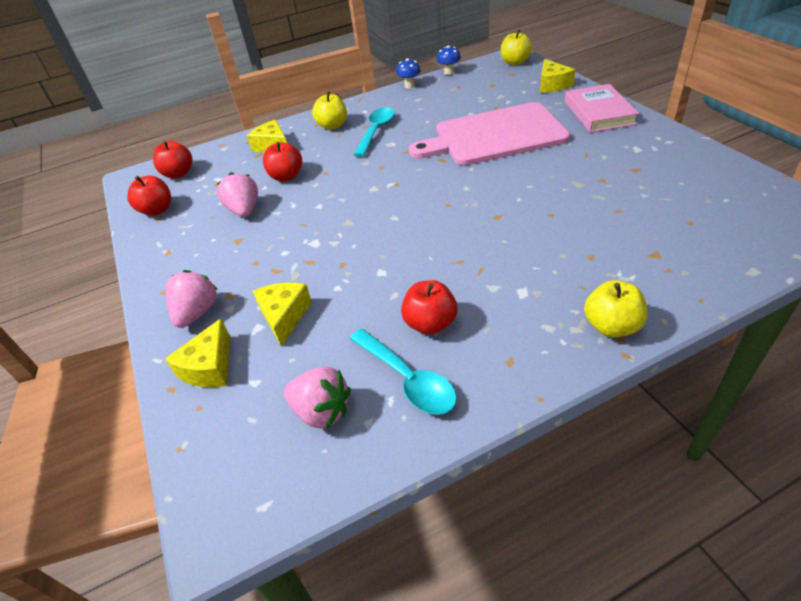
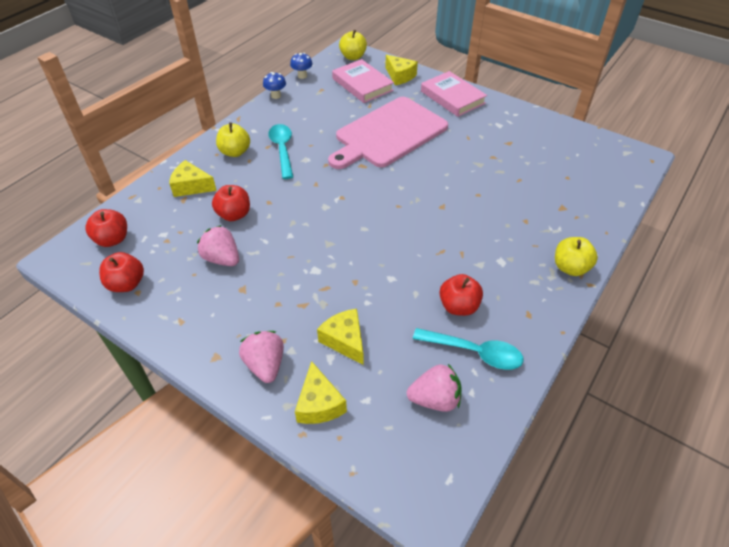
camera: 35 degrees left, 5 degrees up
none -> pink book [332,59,394,103]

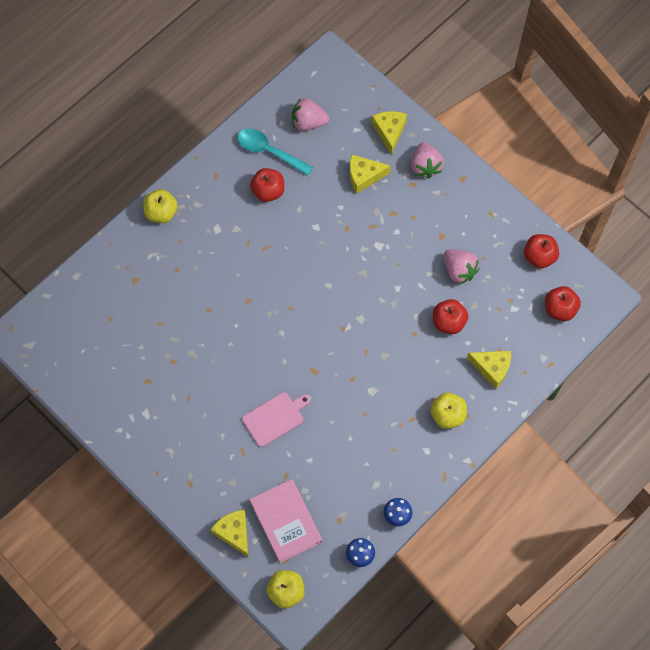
camera: 170 degrees left, 20 degrees up
turquoise spoon [268,124,293,179] -> none
yellow cheese [317,309,363,365] -> yellow cheese turned 105 degrees clockwise [350,155,391,193]
pink cutting board [328,97,448,169] -> pink cutting board [242,392,310,447], size x0.47
pink book [421,71,487,117] -> none

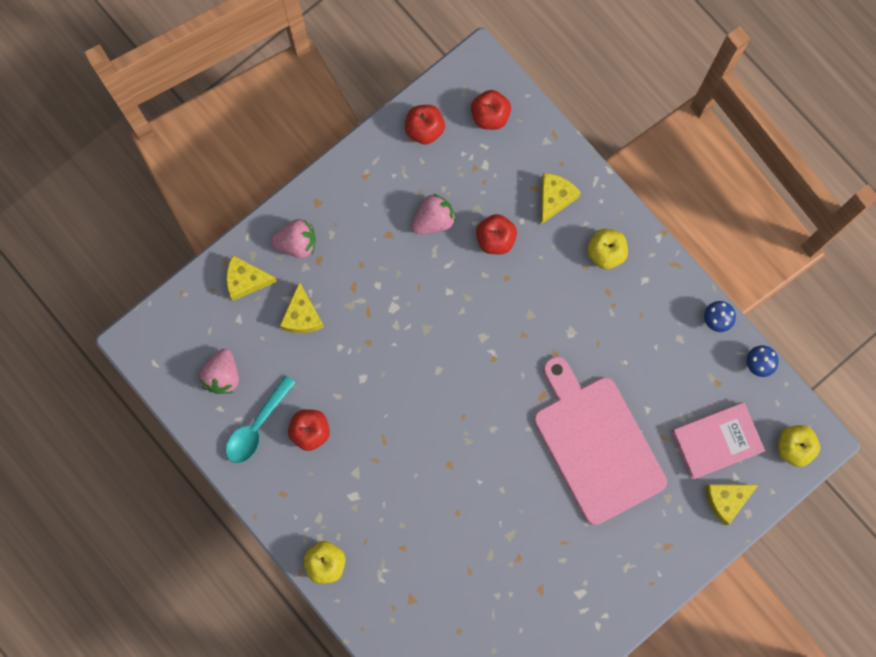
camera: 85 degrees left, 10 degrees up
pink cutting board [242,392,310,447] -> pink cutting board [534,356,667,525], size x2.11

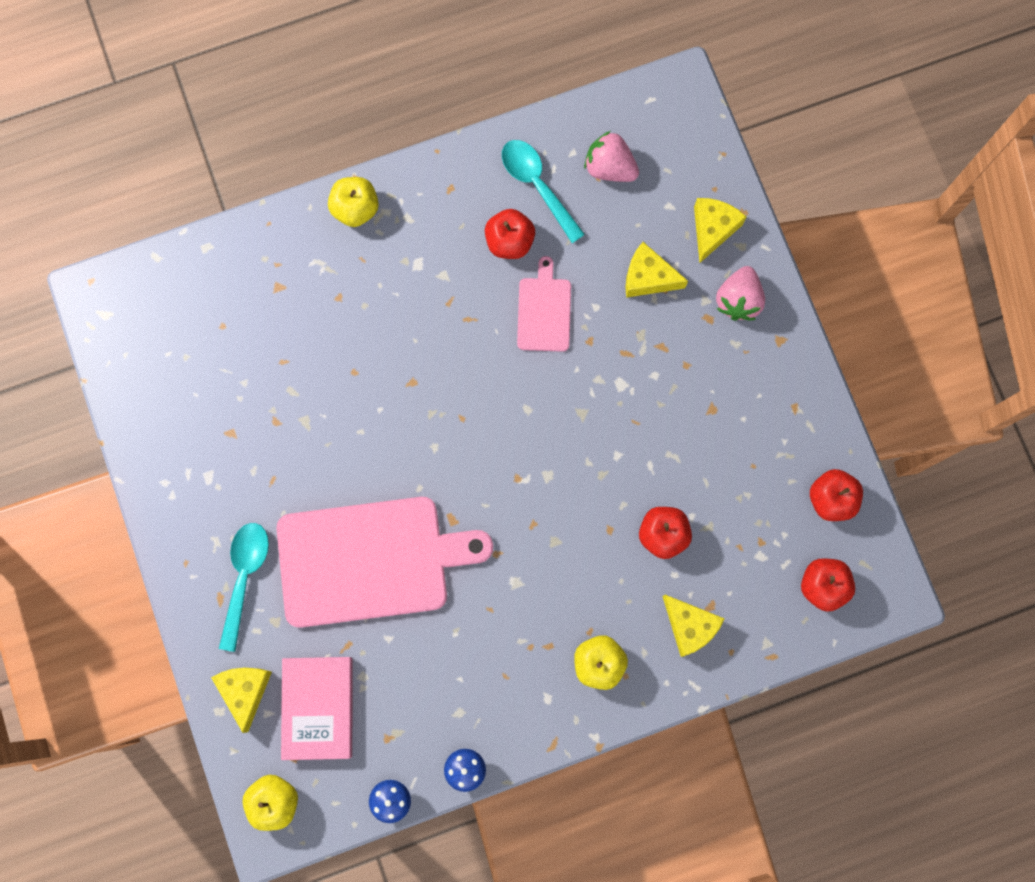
camera: 110 degrees right, 0 degrees up
pink strawberry [412,194,456,234] -> none
none -> turquoise spoon [219,523,269,652]
none -> pink cutting board [517,256,571,352]

